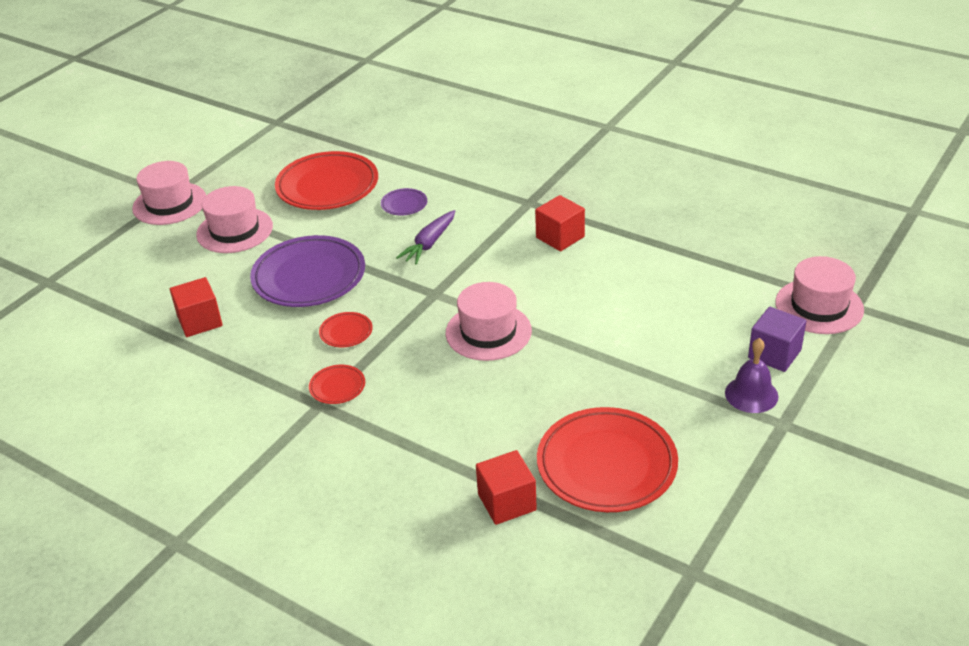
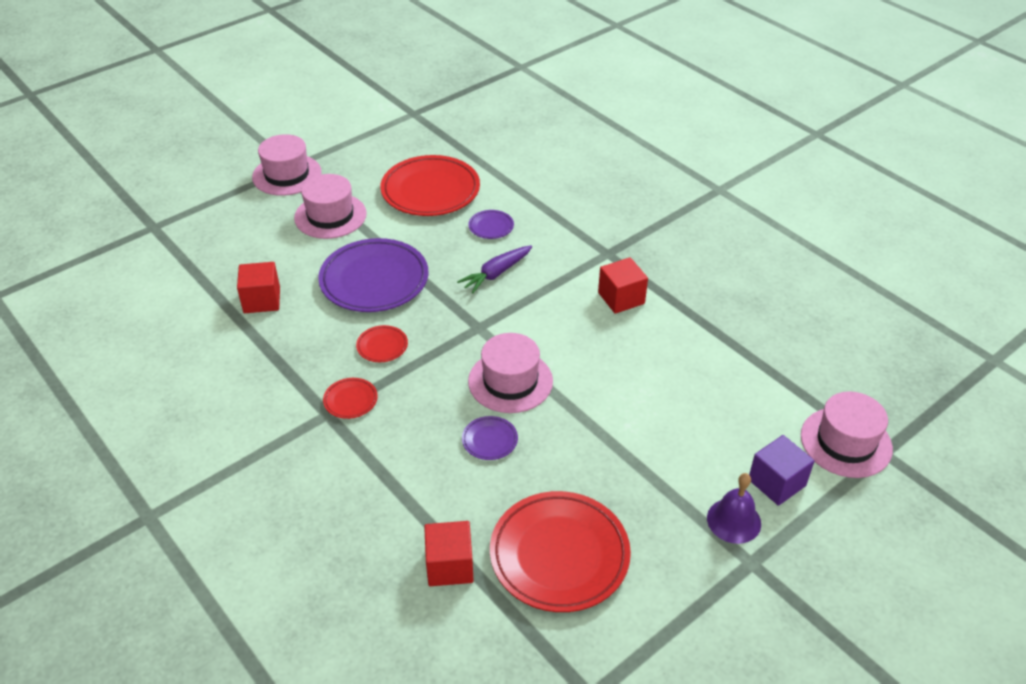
camera: 15 degrees right, 5 degrees up
none -> purple plate [462,416,518,460]

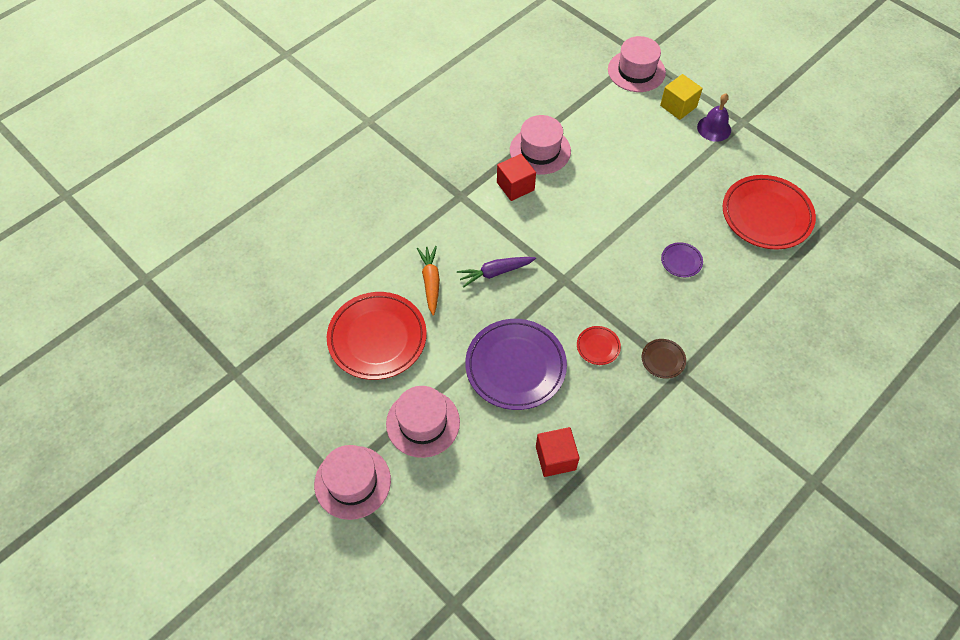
camera: 95 degrees left, 15 degrees up
red plate [323,378,378,419] -> brown plate [642,339,686,379]
red cube [424,521,474,586] -> none
purple carrot [457,245,532,294] -> purple carrot turned 120 degrees clockwise [457,257,536,288]
purple plate [468,210,514,239] -> orange carrot [417,246,440,316]
pink hat [468,333,553,413] -> pink hat moved to [510,115,571,175]
purple cube [749,435,815,506] -> yellow cube [660,74,703,120]

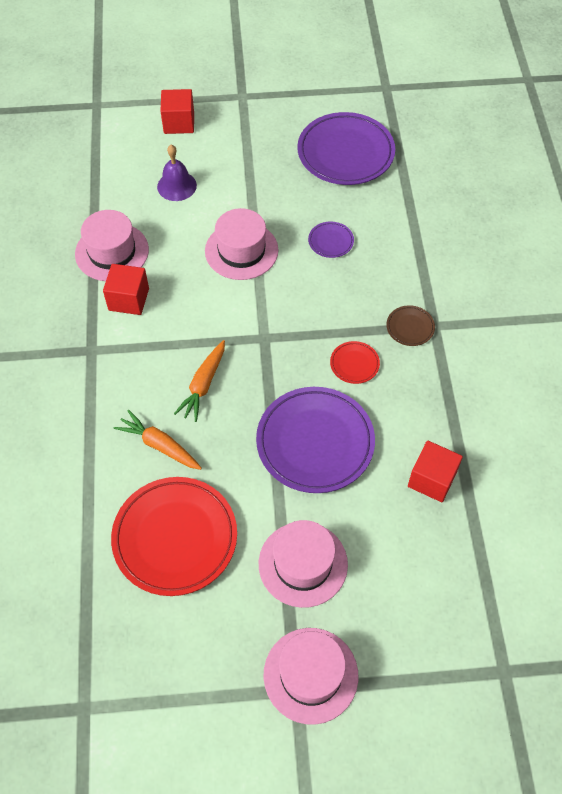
camera: 50 degrees left, 0 degrees up
purple carrot [457,257,536,288] -> orange carrot [174,340,225,422]
pink hat [608,36,666,92] -> pink hat moved to [205,208,278,280]
yellow cube [660,74,703,120] -> red cube [161,89,194,134]
purple bell [697,94,731,142] -> purple bell moved to [157,145,197,201]
red plate [723,175,816,249] -> purple plate [297,112,395,185]

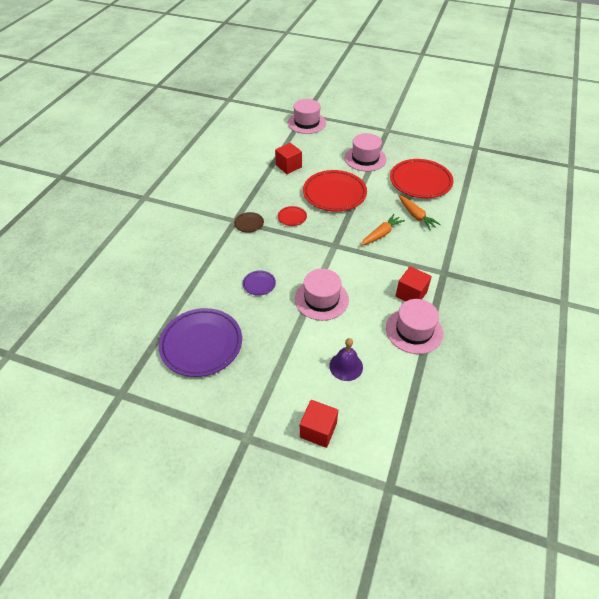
camera: 155 degrees left, 10 degrees down
purple plate [256,387,375,493] -> red plate [303,170,367,211]
pink hat [264,628,358,725] -> pink hat moved to [288,99,326,134]

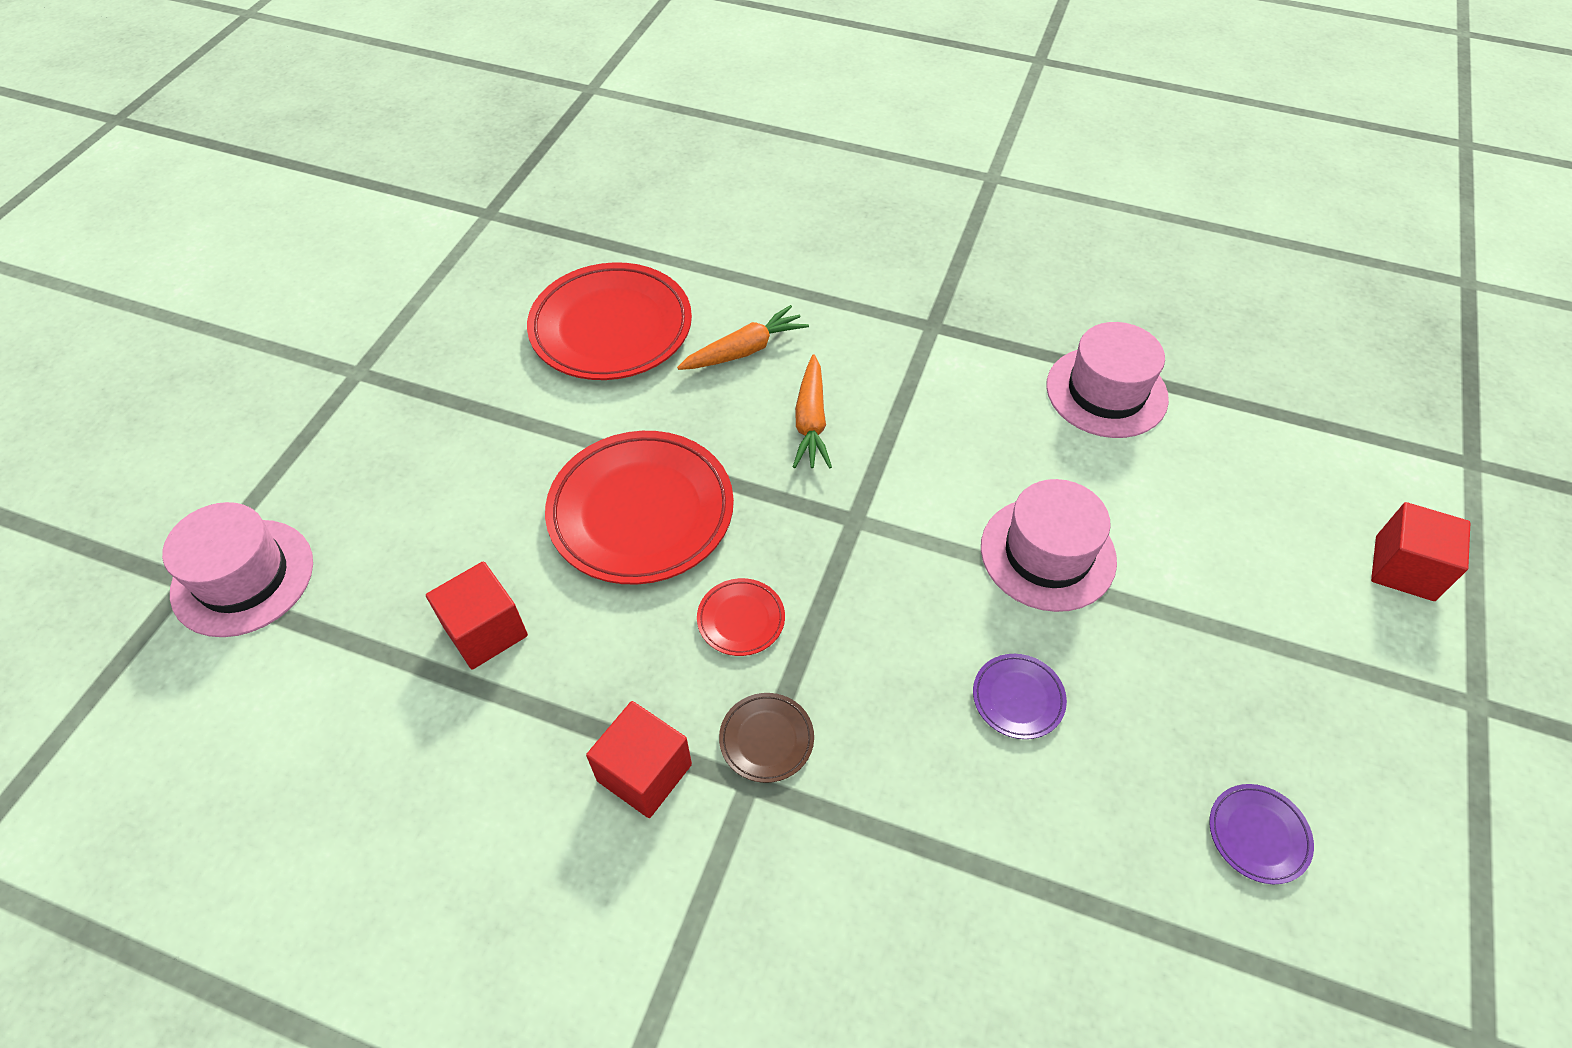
camera: 90 degrees left, 5 degrees up
purple plate [159,308,242,377] -> purple plate [1209,784,1314,884], size x0.44
purple bell [329,338,363,381] -> none
pink hat [345,133,387,171] -> none
orange carrot [361,214,405,246] -> orange carrot turned 135 degrees counterclockwise [793,355,832,469]
red cube [396,266,432,301] -> red cube moved to [586,701,692,818]

